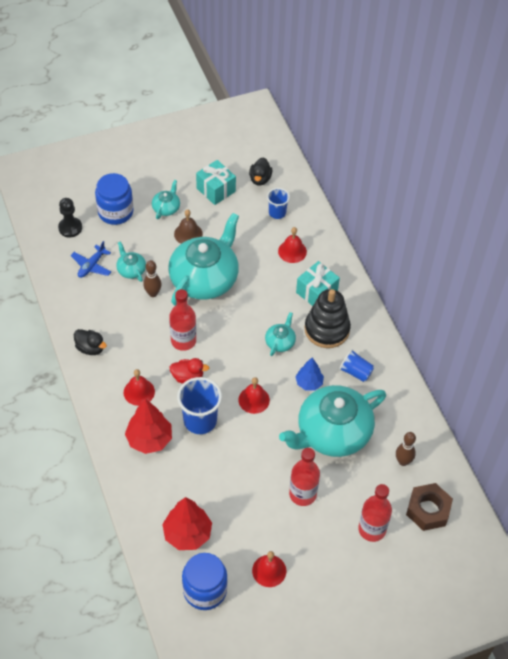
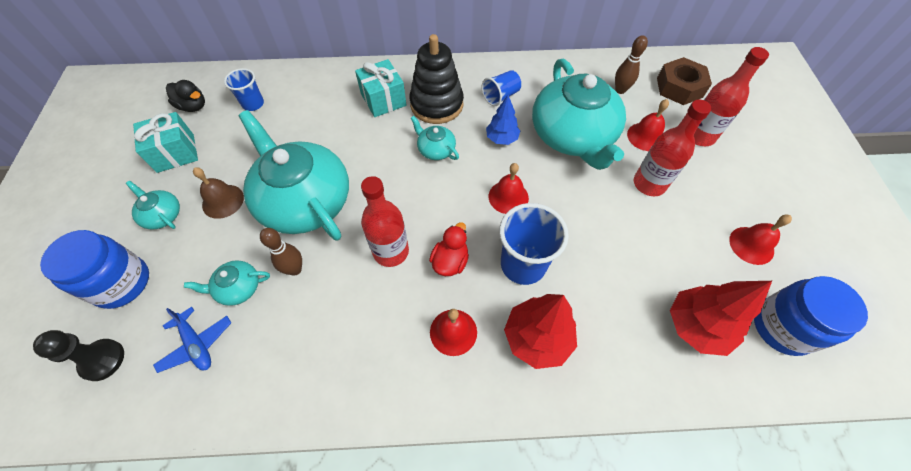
camera: 70 degrees left, 5 degrees up
black duck [74,329,107,355] -> none
red bell [278,227,307,263] -> red bell moved to [627,99,669,151]

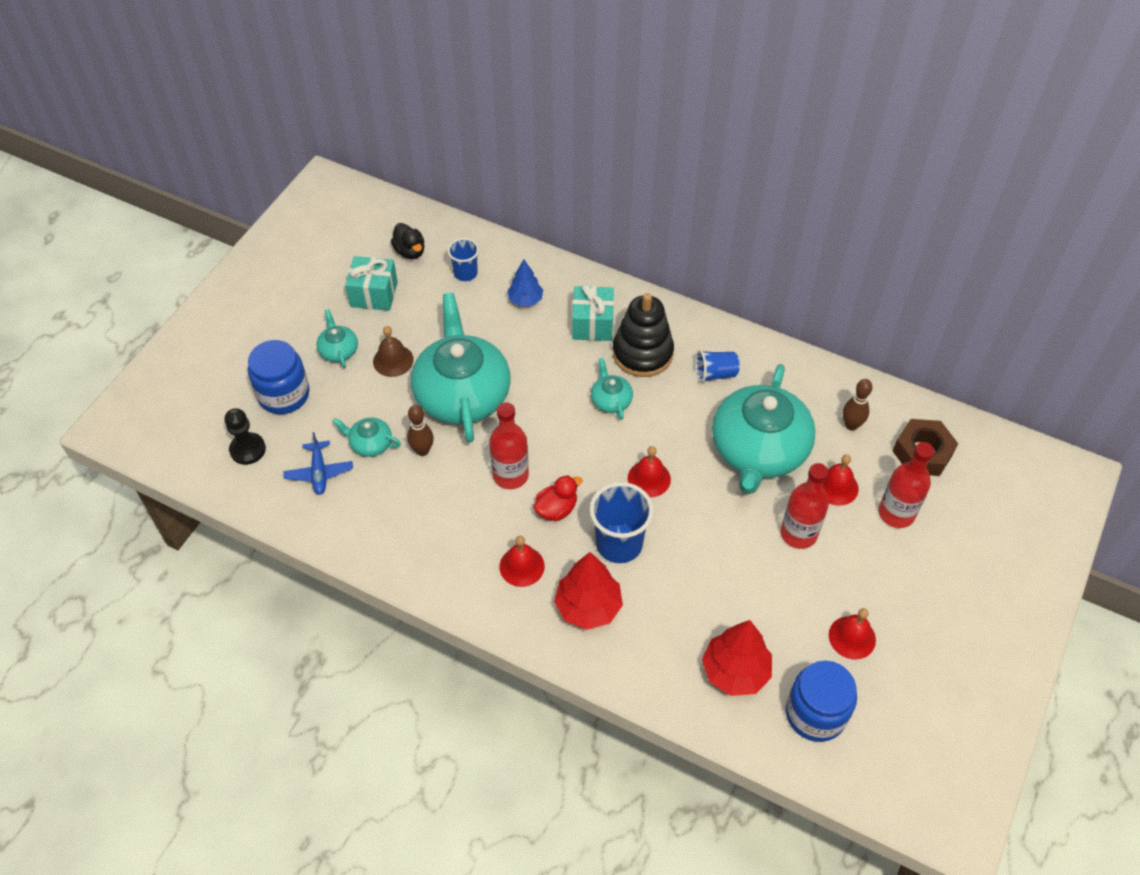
camera: 30 degrees right, 5 degrees down
blue tree [486,95,520,145] -> blue tree moved to [507,259,543,306]

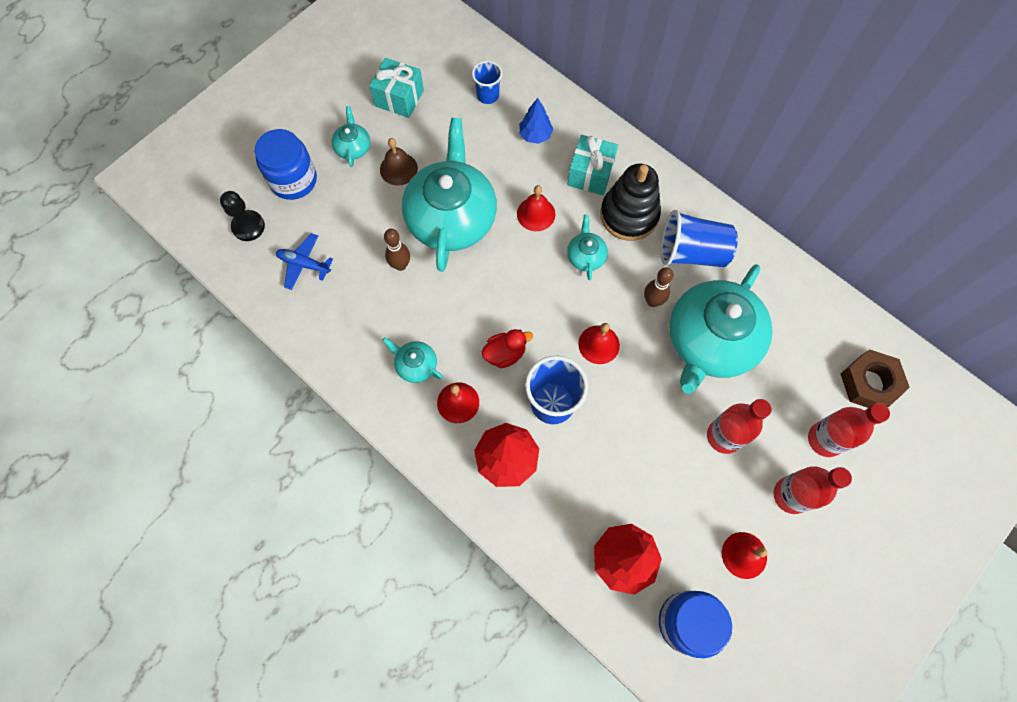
camera: 15 degrees right, 15 degrees up
blue plane [283,432,353,495] -> blue plane turned 105 degrees clockwise [276,233,333,290]
turquoise teapot [333,418,401,457] -> turquoise teapot moved to [382,337,443,383]
black duck [391,223,425,259] -> none
red bottle [489,402,529,489] -> red bottle moved to [774,466,852,514]
blue cup [695,350,740,383] -> blue cup [661,210,738,267], size x1.70
red bell [823,454,858,506] -> red bell moved to [517,185,556,231]
brown bowling pin [843,379,872,431] -> brown bowling pin moved to [644,267,673,307]

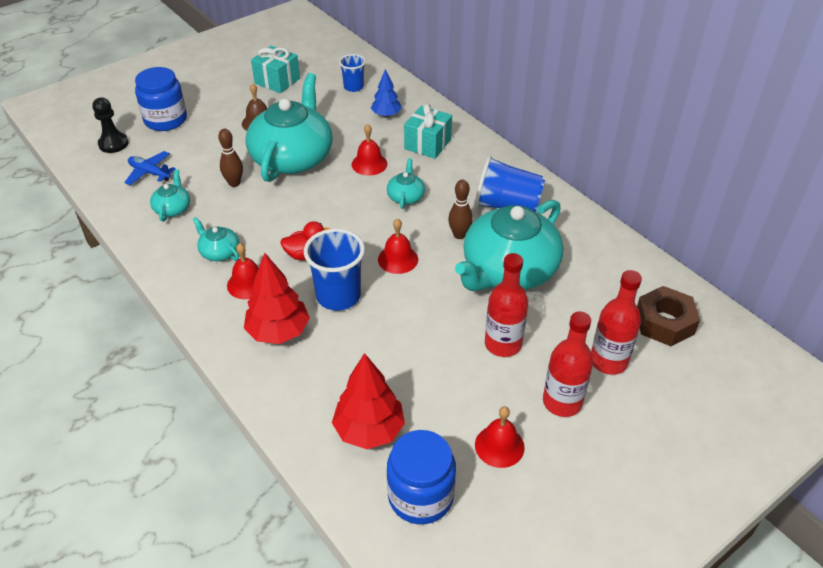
camera: 10 degrees right, 25 degrees down
turquoise teapot [332,106,370,167] -> turquoise teapot moved to [150,169,190,221]
black stacking toy [600,163,661,241] -> none

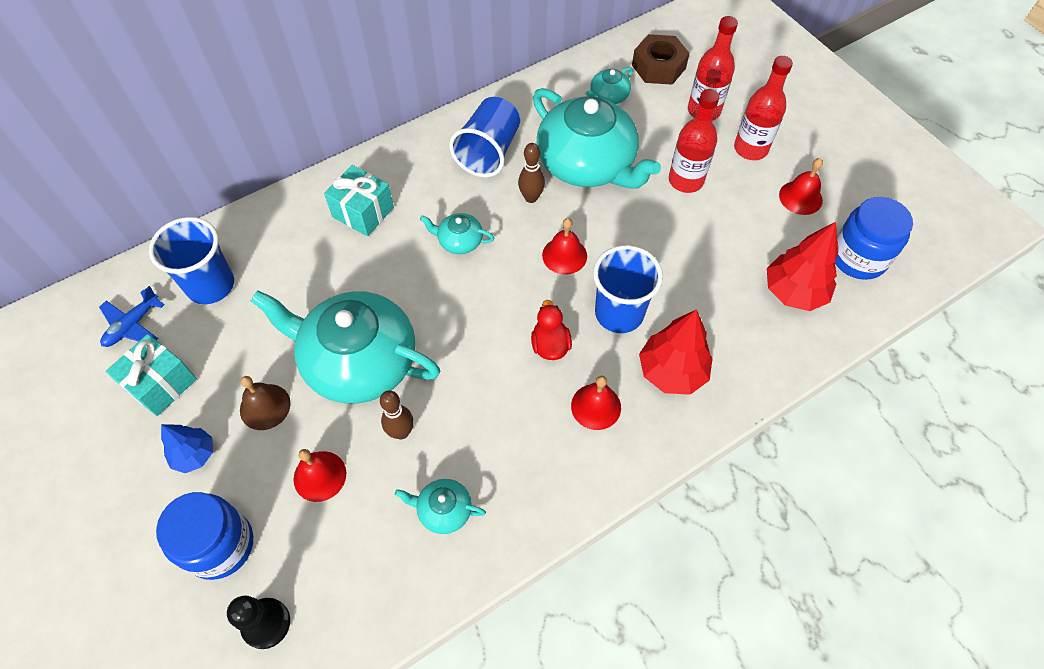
camera: 85 degrees left, 15 degrees up
blue plane [124,151,176,185] -> blue plane moved to [99,286,165,347]
turquoise teapot [192,217,239,261] -> turquoise teapot moved to [586,67,633,104]
blue cup [339,54,366,92] -> blue cup [149,217,234,304], size x1.70
red bell [352,124,387,176] -> red bell moved to [294,449,346,502]
blue tree [371,69,402,117] -> blue tree moved to [161,424,213,473]

